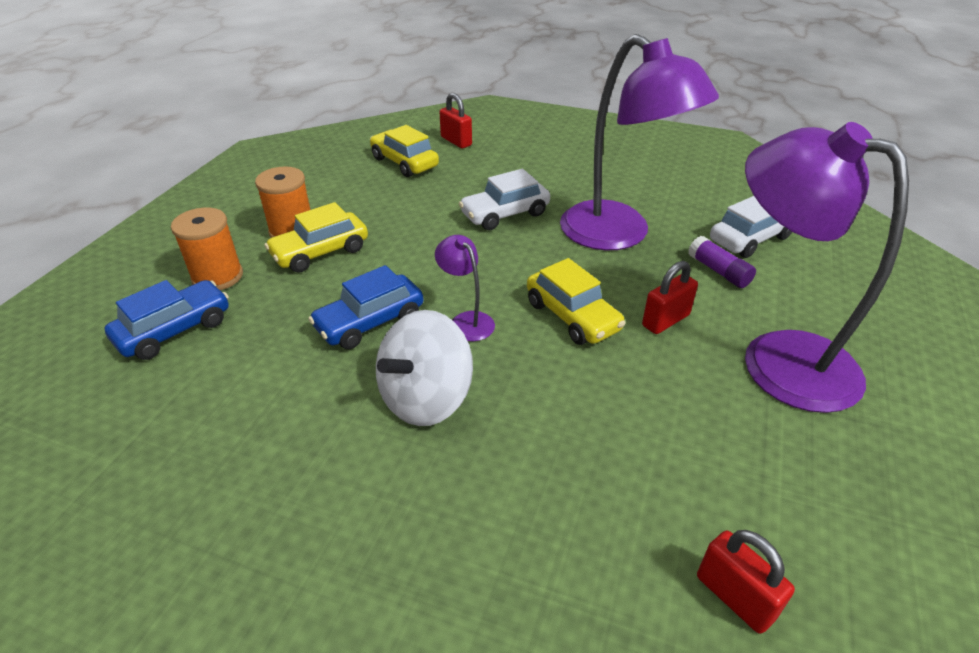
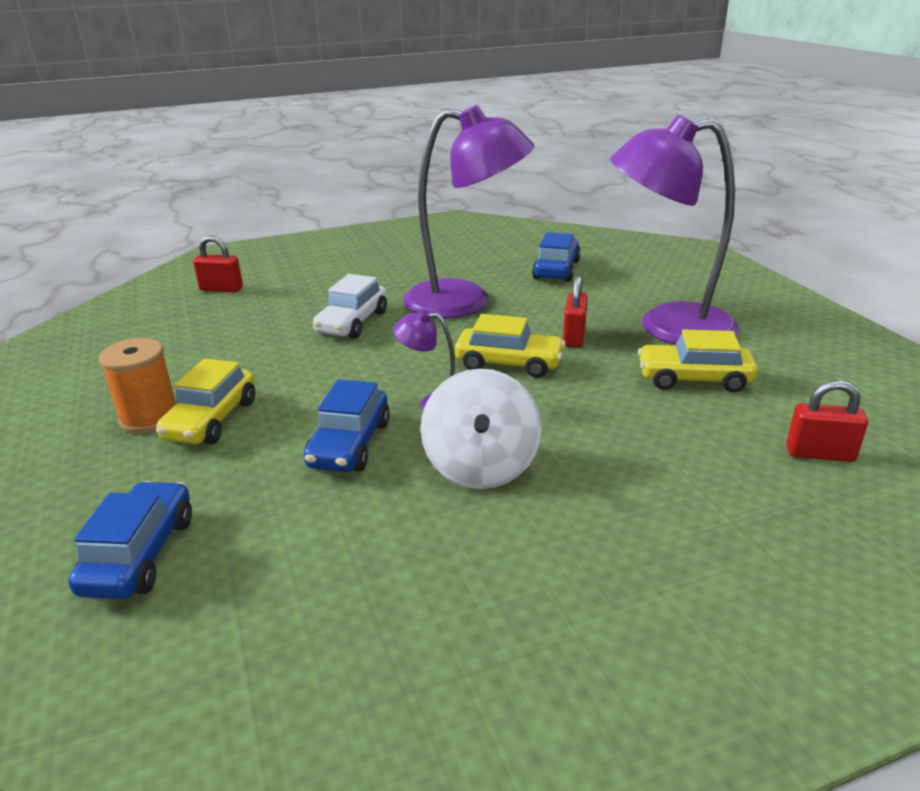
camera: 40 degrees left, 10 degrees down
orange spool [171,207,243,290] -> none
yellow car [370,125,439,177] -> yellow car moved to [638,330,758,392]
purple glue stick [688,236,756,288] -> none
white car [710,196,792,258] -> blue car [532,232,581,282]

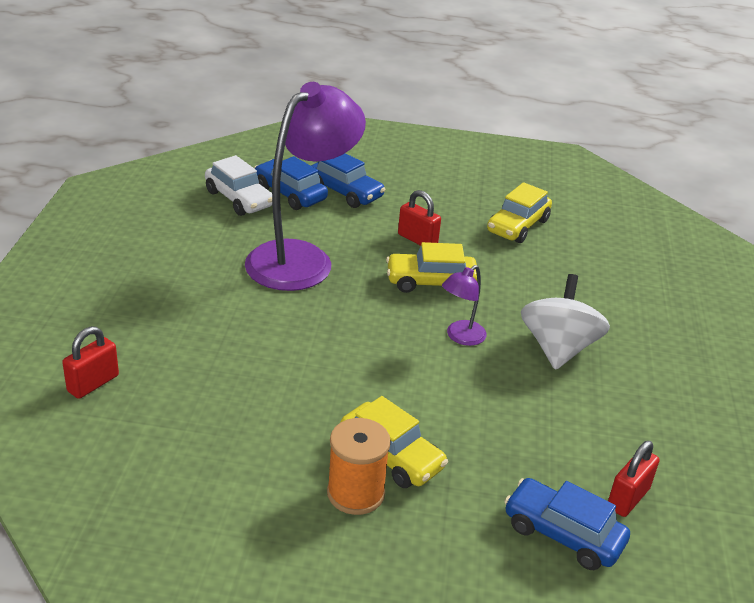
camera: 65 degrees left, 5 degrees up
blue car [304,379,390,472] -> blue car moved to [311,153,386,208]
white car [313,274,387,339] -> white car moved to [205,155,272,216]
white spinning top [420,368,542,489] -> white spinning top turned 105 degrees counterclockwise [521,274,610,370]
yellow car [455,314,566,378] -> yellow car turned 135 degrees counterclockwise [386,242,477,293]
purple lamp [610,115,739,345] -> none
red padlock [786,380,868,462] -> red padlock moved to [608,441,660,517]

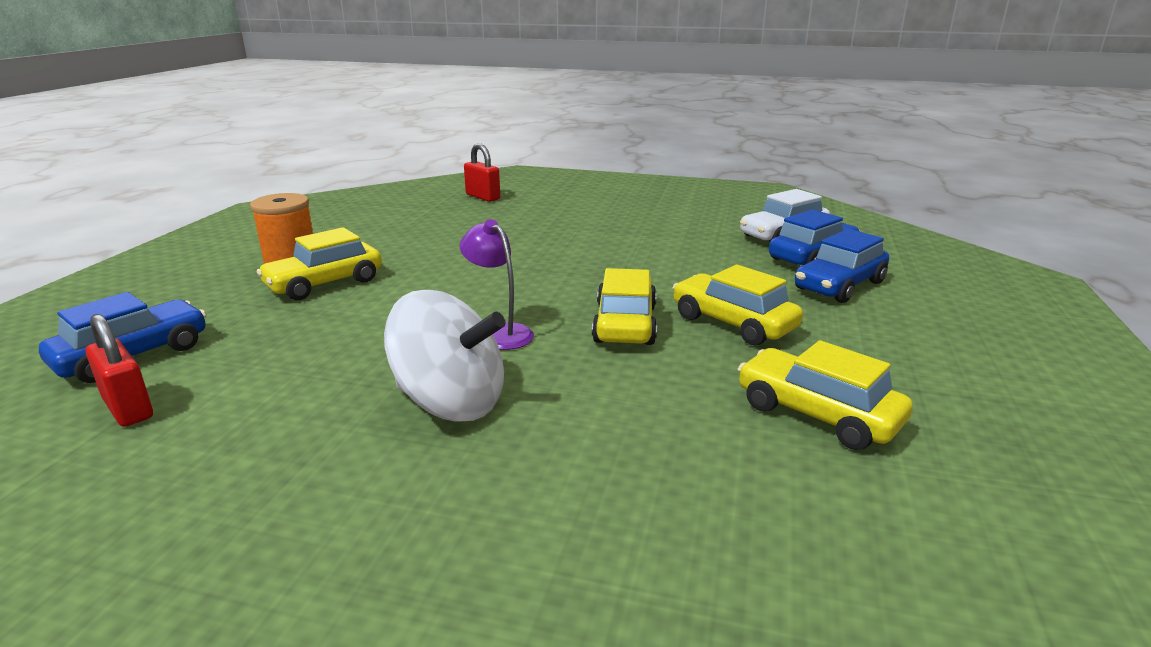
camera: 100 degrees right, 10 degrees down
purple lamp [245,82,366,291] -> none
red padlock [398,190,441,246] -> yellow car [672,265,803,346]

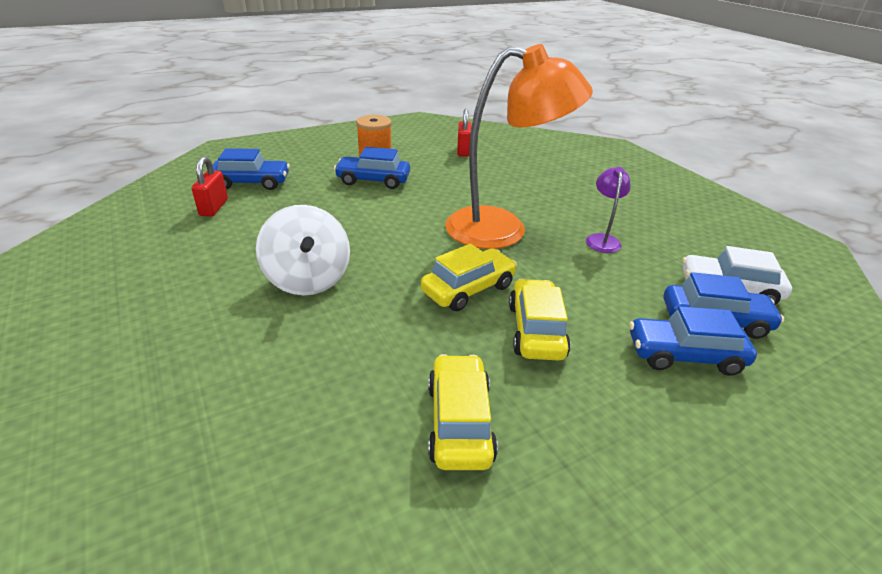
camera: 45 degrees right, 10 degrees up
yellow car [257,227,382,300] -> blue car [334,147,410,189]
purple lamp [460,219,534,350] -> purple lamp moved to [586,167,631,253]
red padlock [464,143,500,202] -> red padlock moved to [457,109,471,157]
none -> orange lamp [445,44,593,249]

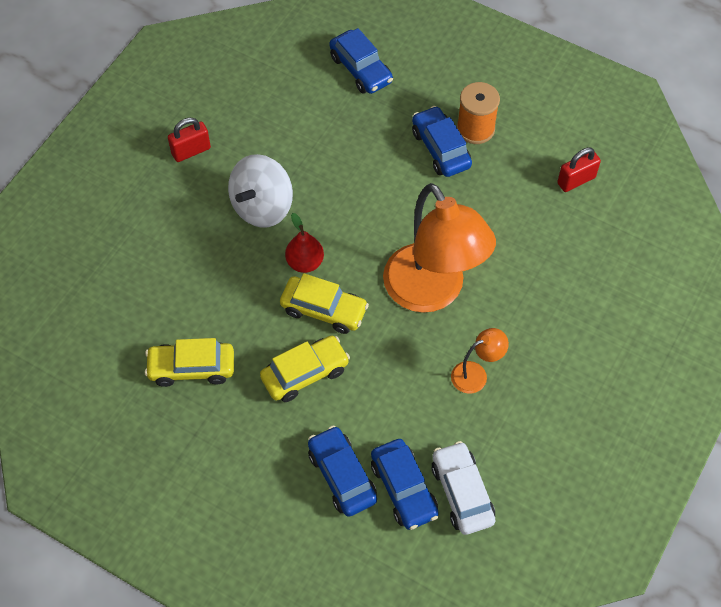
camera: 60 degrees right, 25 degrees up
red padlock [192,156,228,217] -> red padlock moved to [168,118,211,162]
yellow car [428,354,498,470] -> yellow car turned 150 degrees counterclockwise [145,338,234,387]
purple lamp [586,167,631,253] -> orange lamp [451,328,509,394]
none -> red pear [285,213,324,273]

